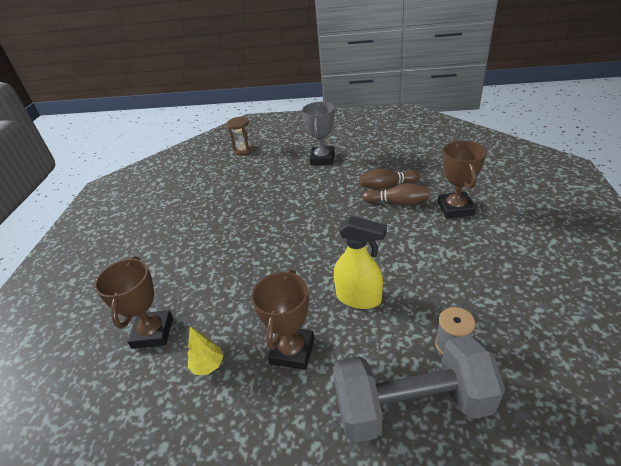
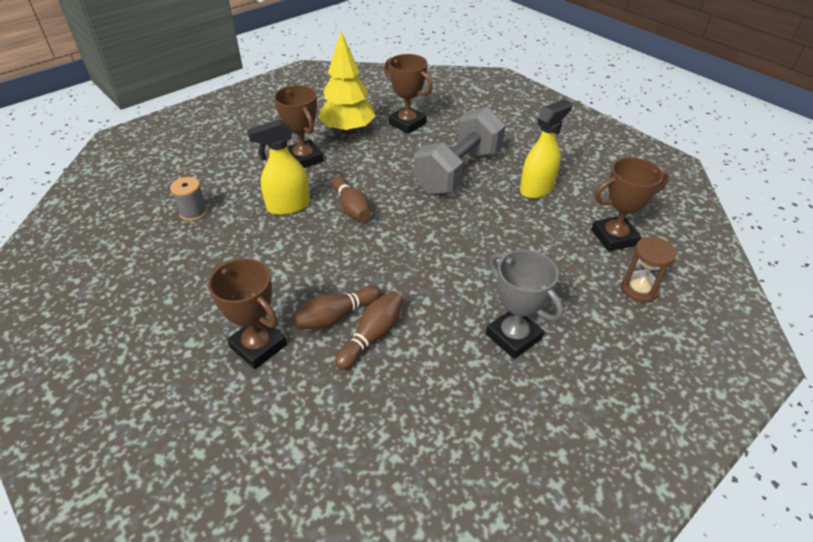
camera: 130 degrees right, 5 degrees up
yellow tree [187,327,224,375] -> yellow tree [318,31,376,134], size x2.14
grey dumbbell [333,335,505,443] -> grey dumbbell moved to [414,107,506,195]
none -> brown bowling pin [332,176,371,221]
none -> yellow spray bottle [520,99,572,199]
none -> brown trophy [591,157,669,251]

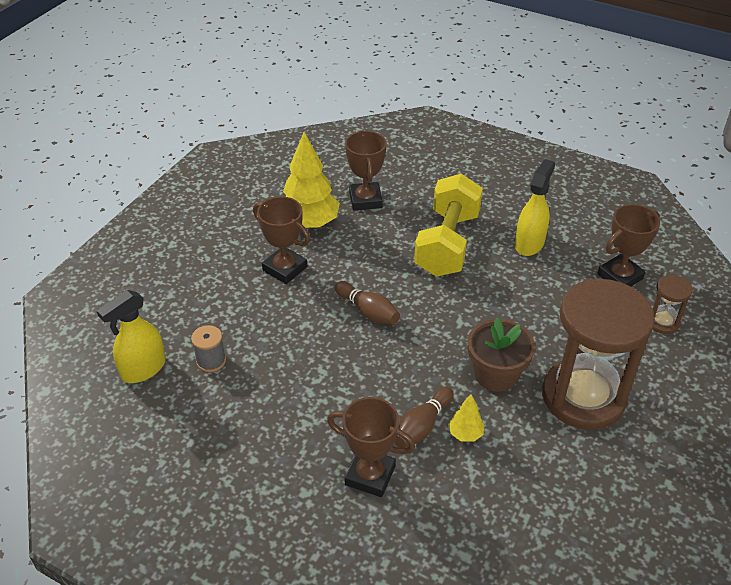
camera: 20 degrees left, 0 degrees up
yellow spray bottle [247,119,310,215] -> yellow spray bottle moved to [96,290,166,383]
brown bowling pin [335,291,404,370] -> yellow tree [448,394,485,442]
brown trophy [384,54,433,134] -> brown trophy turned 60 degrees clockwise [345,131,386,211]
grey dumbbell [414,107,506,195] -> yellow dumbbell [414,174,483,277]
grey trophy [486,250,564,359] -> brown hourglass [542,278,655,430]
none -> brown flower pot [468,317,535,392]

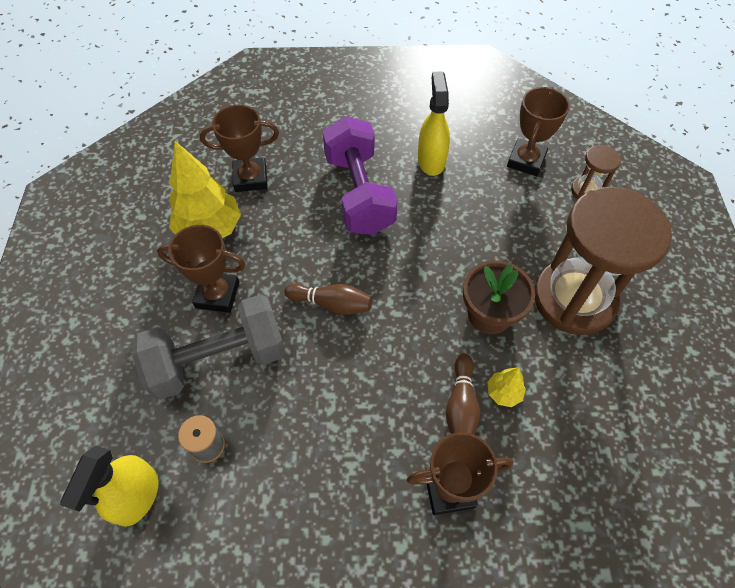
camera: 30 degrees left, 15 degrees up
brown trophy [345,131,386,211] -> brown trophy turned 60 degrees counterclockwise [200,105,279,192]
yellow dumbbell [414,174,483,277] -> purple dumbbell [323,116,398,235]
none -> grey dumbbell [132,294,285,400]

